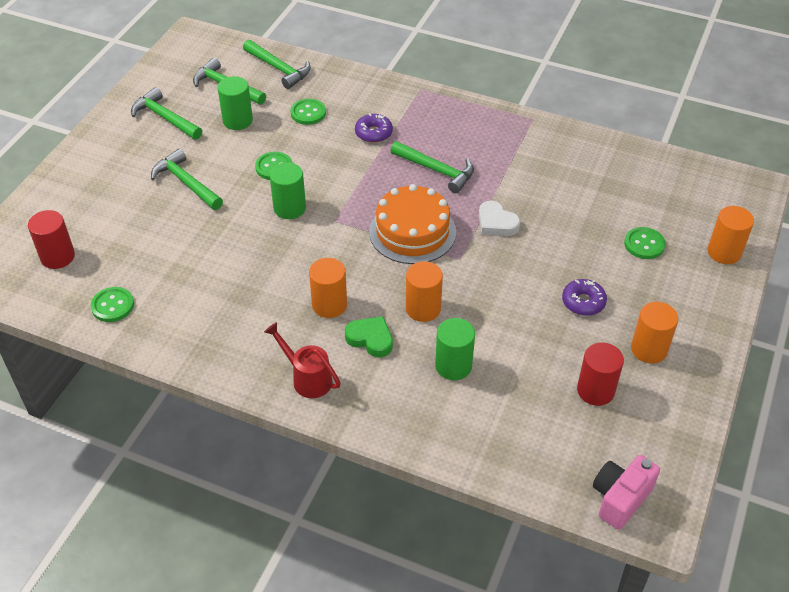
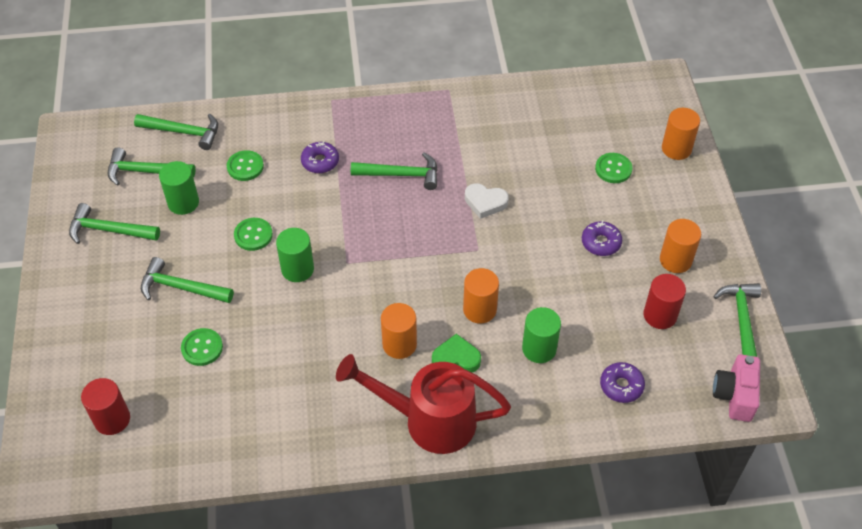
camera: 30 degrees left, 5 degrees up
green button [91,287,134,322] -> green button moved to [181,328,223,366]
red watering can [264,322,341,398] -> red watering can [336,354,511,454], size x1.84
orange cake [369,184,456,264] -> none
none -> purple donut [600,362,645,403]
none -> green hammer [713,283,761,357]

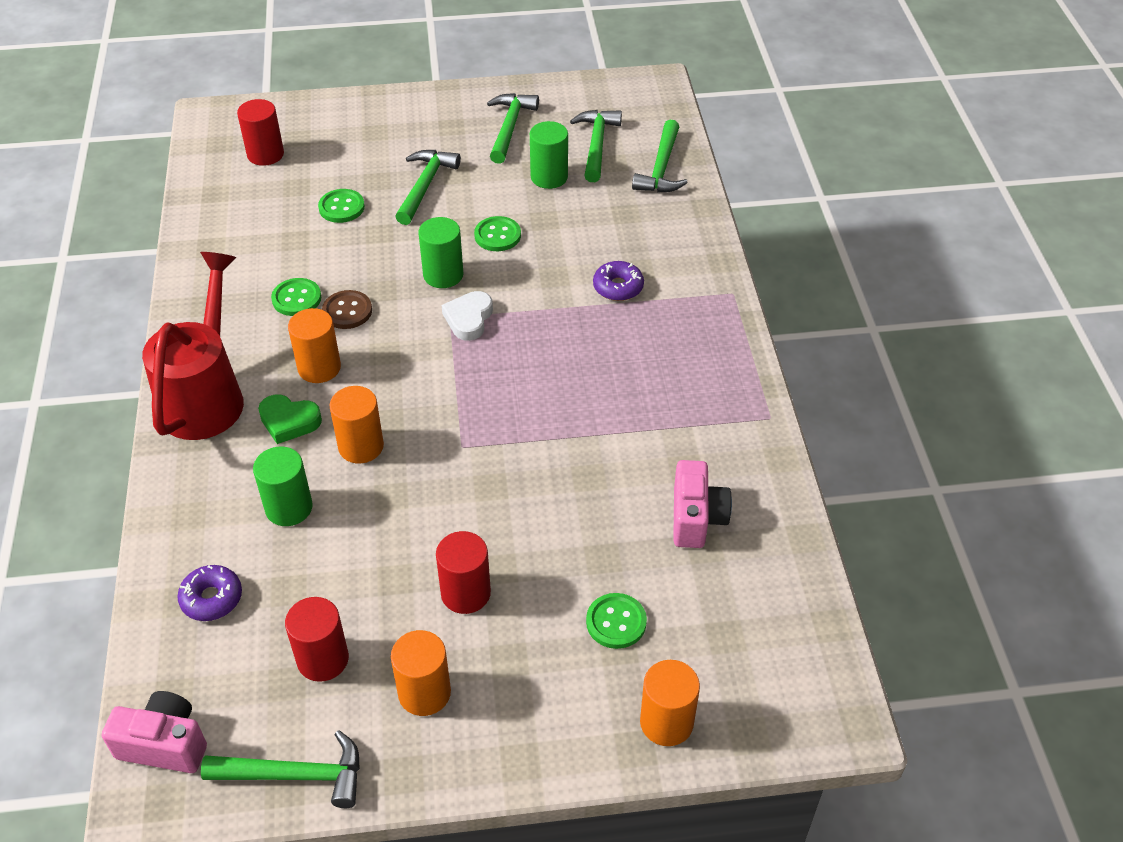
camera: 90 degrees right, 5 degrees down
green button [227,150,264,181] -> green button moved to [271,278,321,316]
green hammer [351,152,438,190] -> none
green heart [432,334,481,372] -> green heart turned 105 degrees clockwise [258,394,322,444]
white heart [465,183,509,219] -> white heart moved to [442,291,493,341]
purple donut [582,220,622,256] -> red cylinder [436,531,491,614]
none -> brown button [322,290,372,329]
none -> pink camera [673,460,732,548]

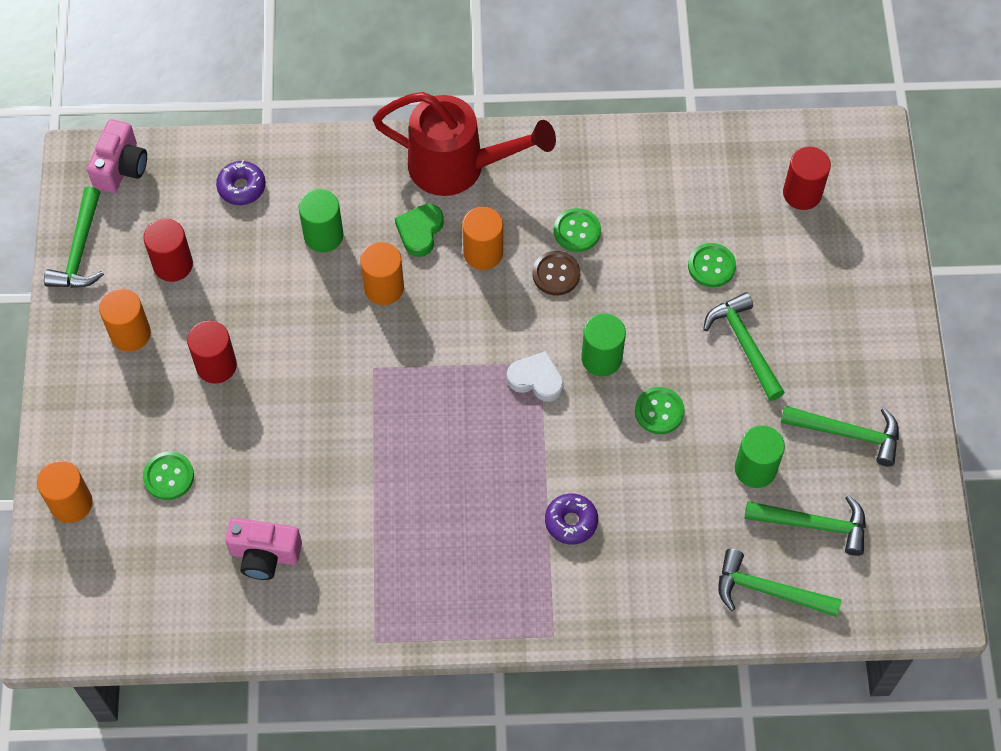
camera: 95 degrees right, 15 degrees up
green hammer [395,150,461,225] -> green hammer turned 135 degrees counterclockwise [703,292,785,401]

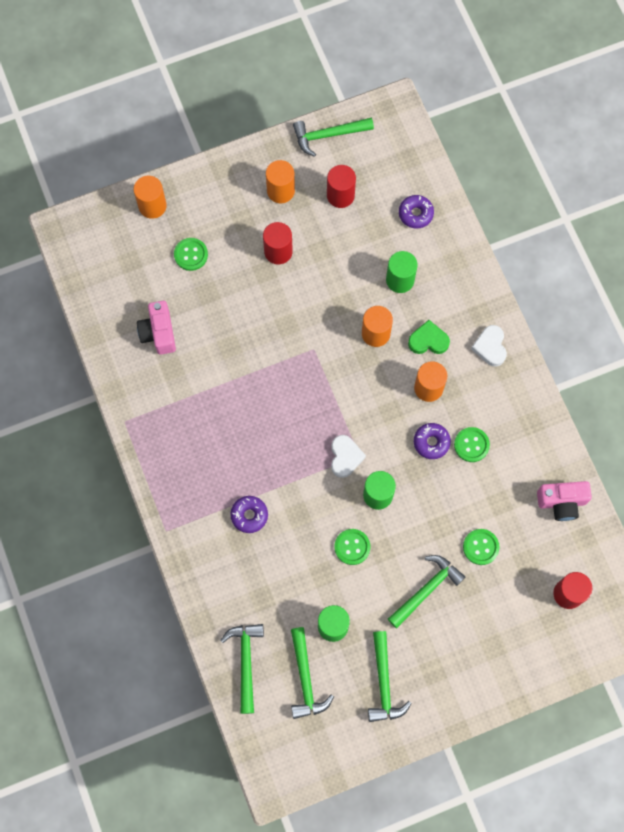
camera: 70 degrees right, 10 degrees up
pink camera [87,119,147,193] -> pink camera moved to [537,481,592,521]
red watering can [372,92,556,196] -> white heart [471,325,507,367]
brown button [533,251,580,295] -> purple donut [414,423,451,459]

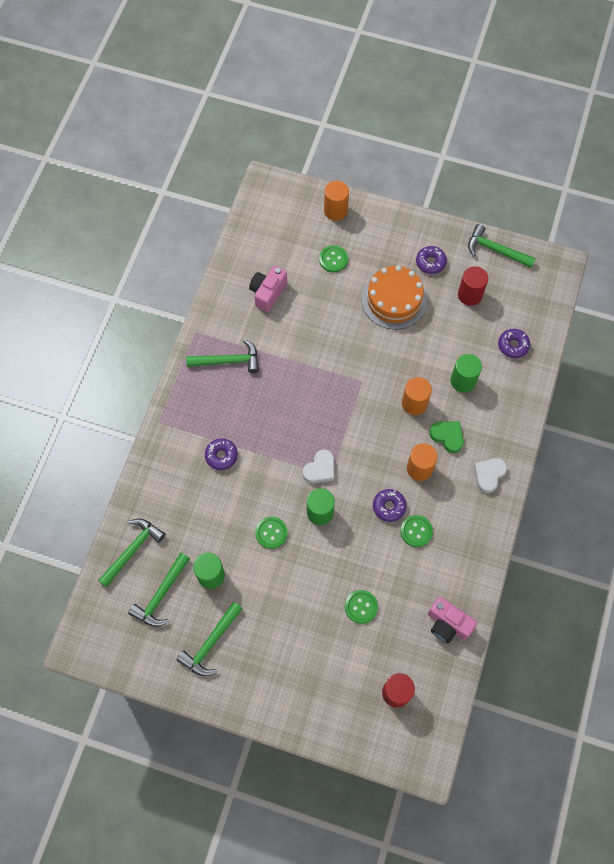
camera: 40 degrees right, 5 degrees down
red cylinder [263,222,293,264] -> orange cake [362,265,427,329]
orange cylinder [266,160,295,203] -> purple donut [416,246,447,274]
green hammer [388,555,465,628] -> green hammer moved to [186,339,259,373]

